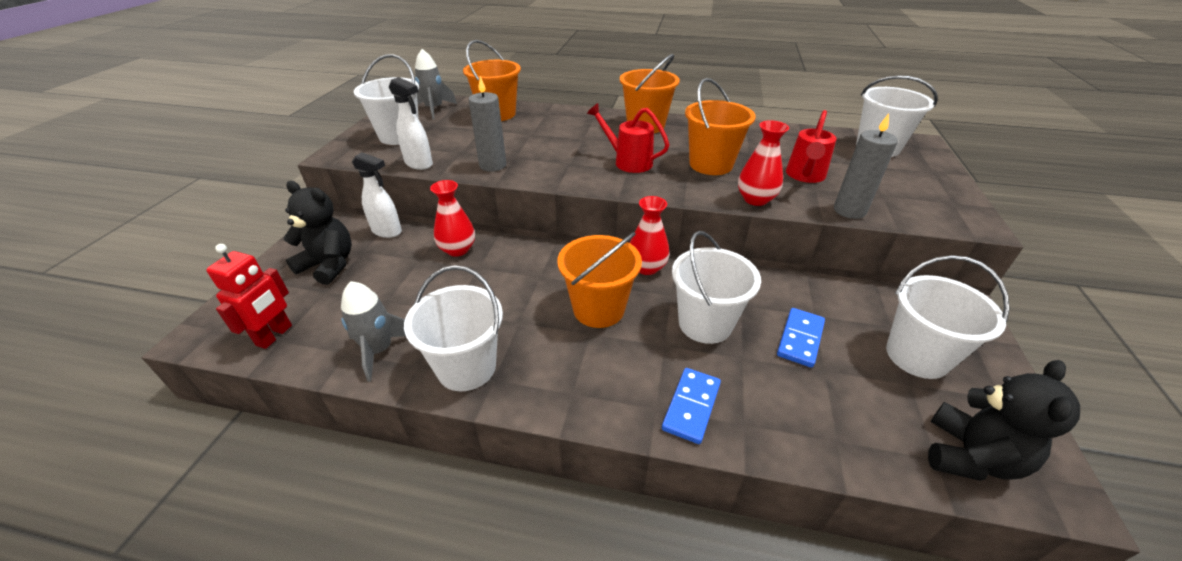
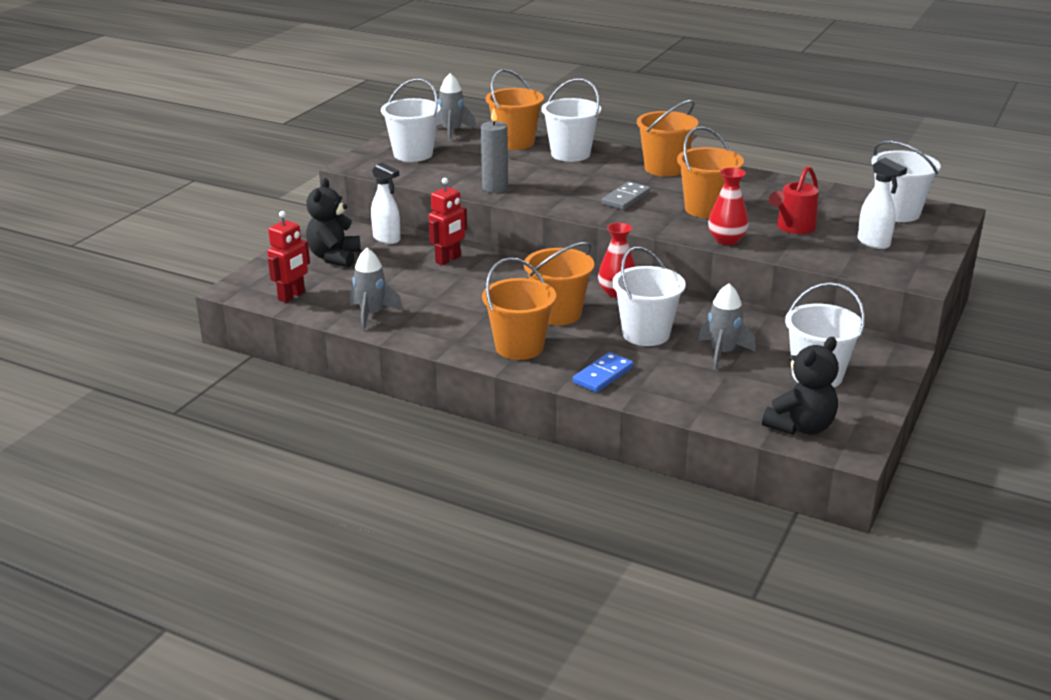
camera: 15 degrees right, 10 degrees down
black teddy bear [283,181,352,285] -> black teddy bear turned 120 degrees counterclockwise [306,178,361,267]
white spray bottle [389,77,433,170] -> white spray bottle moved to [858,158,907,249]
white bucket [404,265,503,391] -> white bucket moved to [542,78,601,162]
red vase [430,180,475,257] -> red robot [429,178,467,265]
red watering can [587,103,669,173] -> grey domino [602,182,650,210]
blue domino [777,308,825,368] -> grey rocket [698,283,756,370]
grey candle [834,114,898,219] -> none
none -> orange bucket [482,257,556,360]

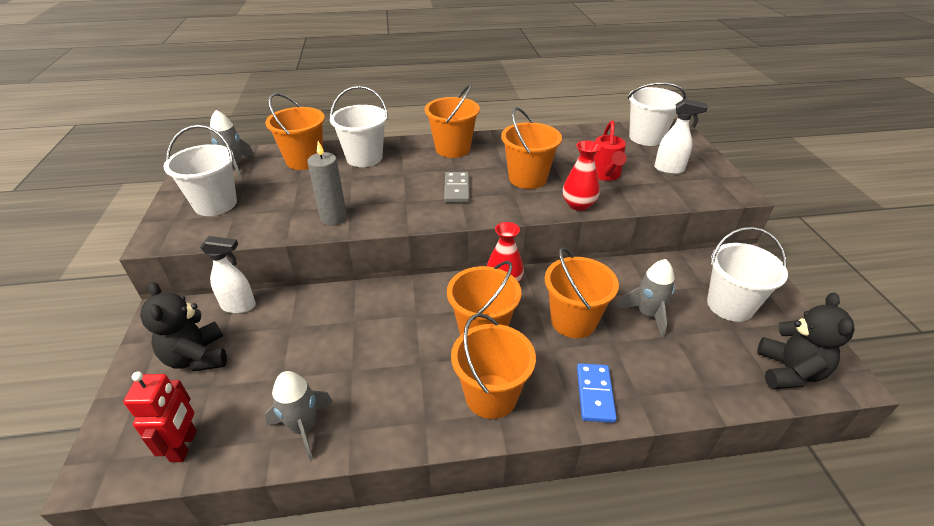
camera: 35 degrees left, 10 degrees up
red robot [429,178,467,265] -> none
white bucket [612,247,686,346] -> orange bucket [545,247,619,338]

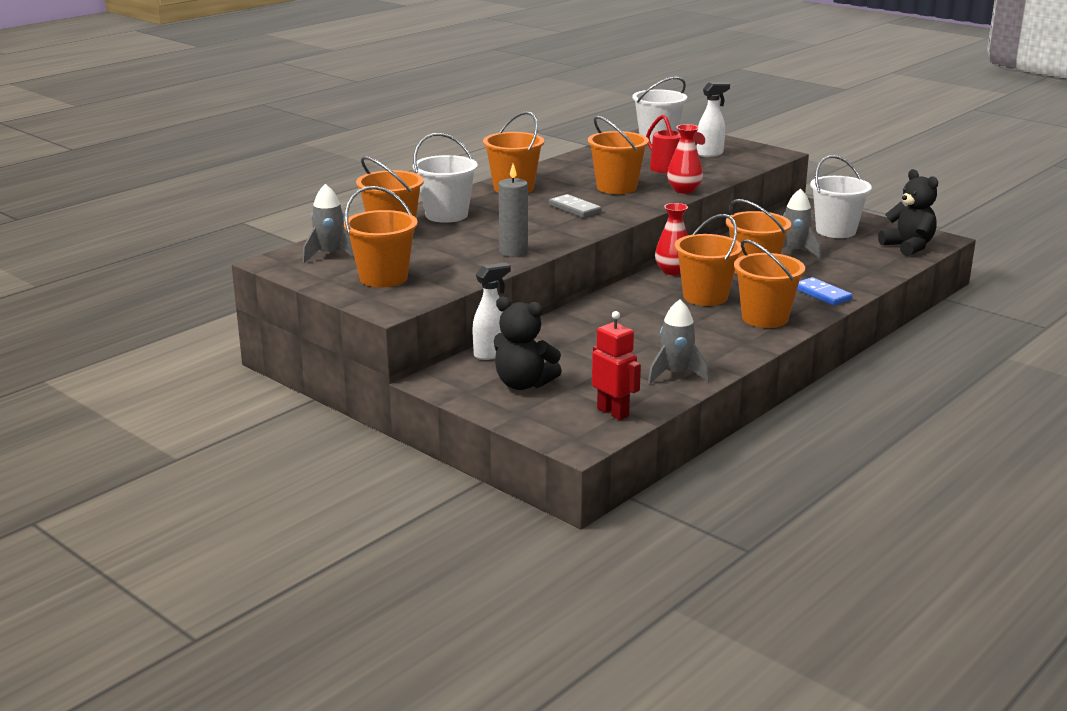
camera: 40 degrees left, 15 degrees down
white bucket [164,125,237,216] -> orange bucket [344,186,418,287]

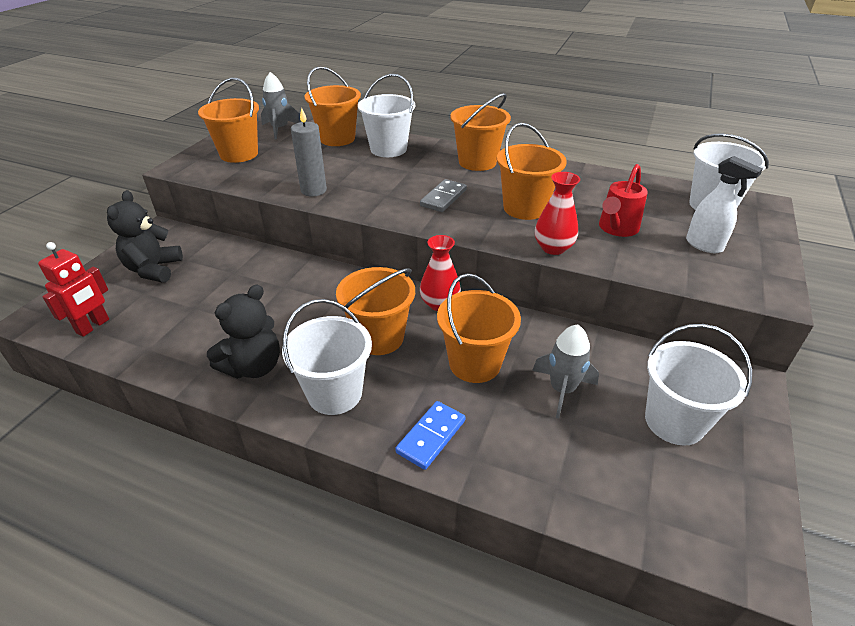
camera: 70 degrees right, 15 degrees up
white spray bottle [472,263,511,360] -> none
grey rocket [648,299,709,384] -> none
orange bucket [734,239,805,328] -> white bucket [282,299,372,415]
black teddy bear [878,169,938,256] -> black teddy bear moved to [207,284,280,379]

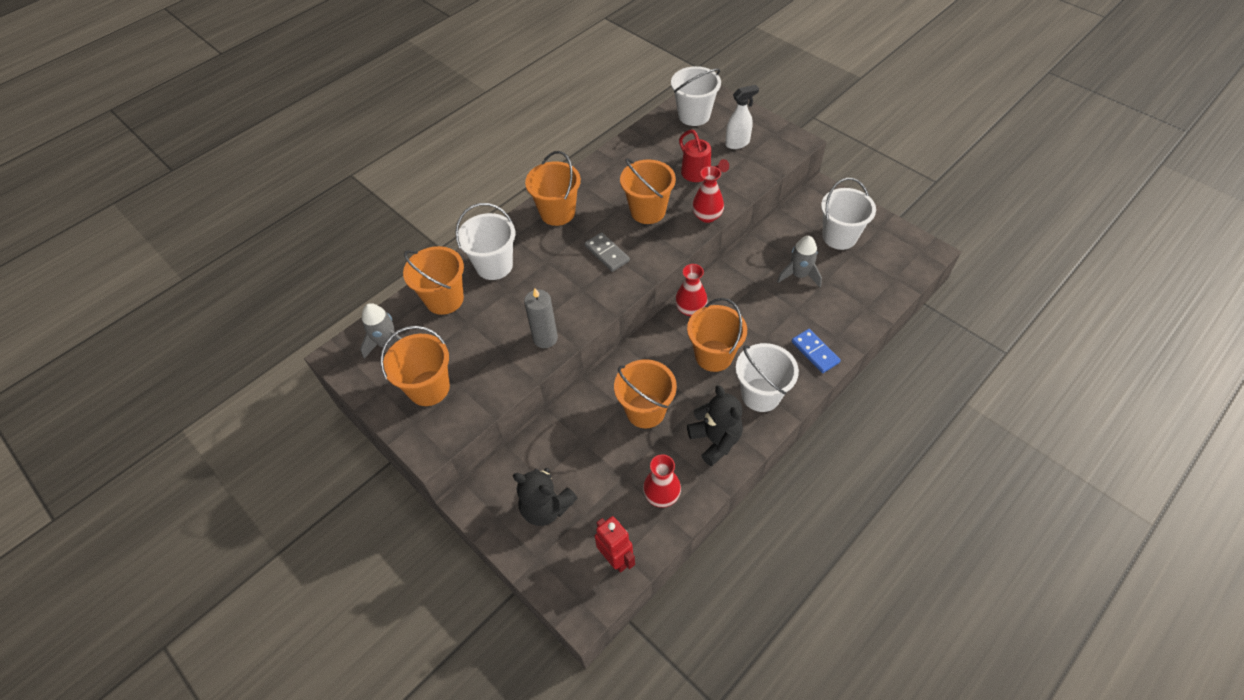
camera: 65 degrees left, 15 degrees up
orange bucket [437,273,521,383] -> orange bucket moved to [614,359,677,428]
none -> red vase [643,454,681,508]

